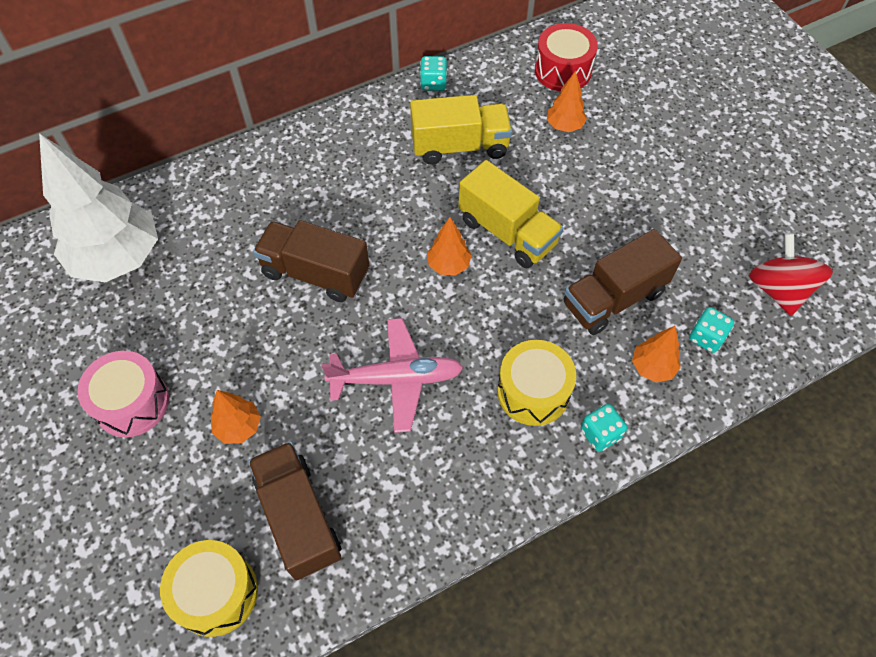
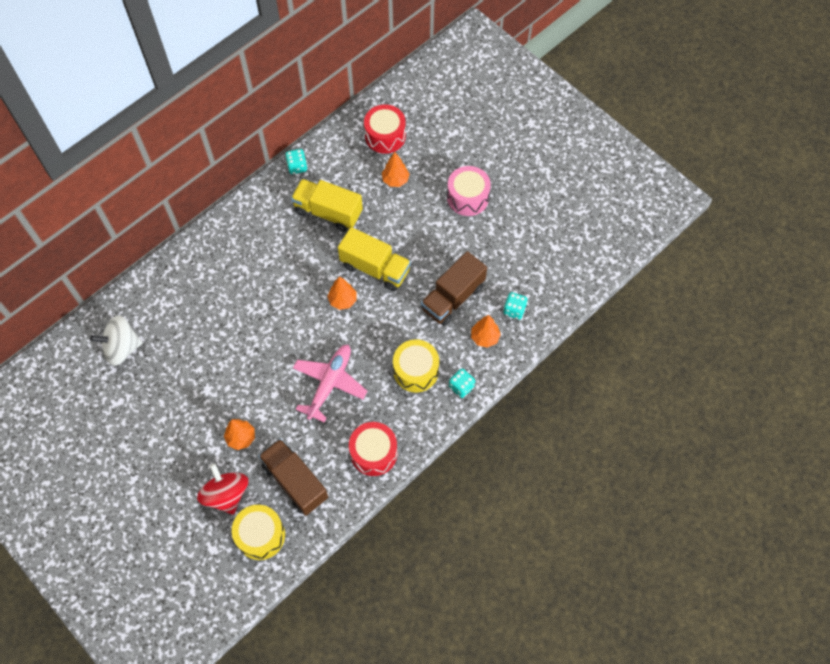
camera: 15 degrees left, 5 degrees up
white tree [39,133,158,283] -> white spinning top [90,315,143,366]
pink drum [77,351,169,437] -> pink drum moved to [447,166,491,216]
brown truck [253,220,369,302] -> none
pink plane [321,318,464,433] -> pink plane turned 45 degrees counterclockwise [293,345,368,422]
yellow truck [410,95,512,165] -> yellow truck turned 135 degrees counterclockwise [291,179,363,232]
red spinning top [749,233,833,316] -> red spinning top moved to [197,463,248,515]
none -> red drum [349,422,397,476]

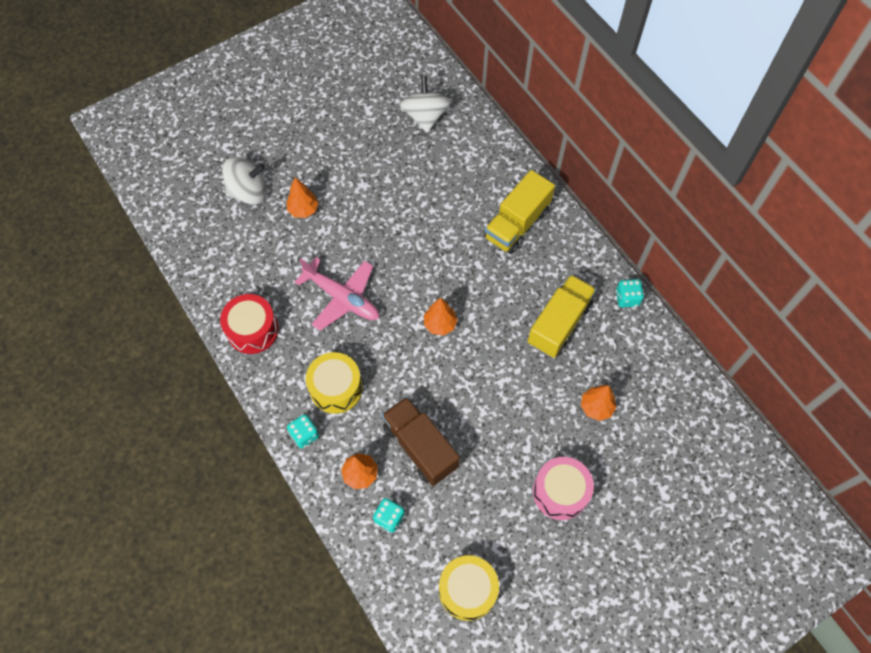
camera: 100 degrees right, 0 degrees up
red spinning top [197,463,248,515] -> white spinning top [222,157,267,205]
yellow drum [232,505,285,560] -> yellow drum moved to [439,555,499,621]
brown truck [258,438,328,516] -> none
yellow truck [338,227,411,291] -> yellow truck moved to [484,170,555,254]
red drum [364,105,406,154] -> none

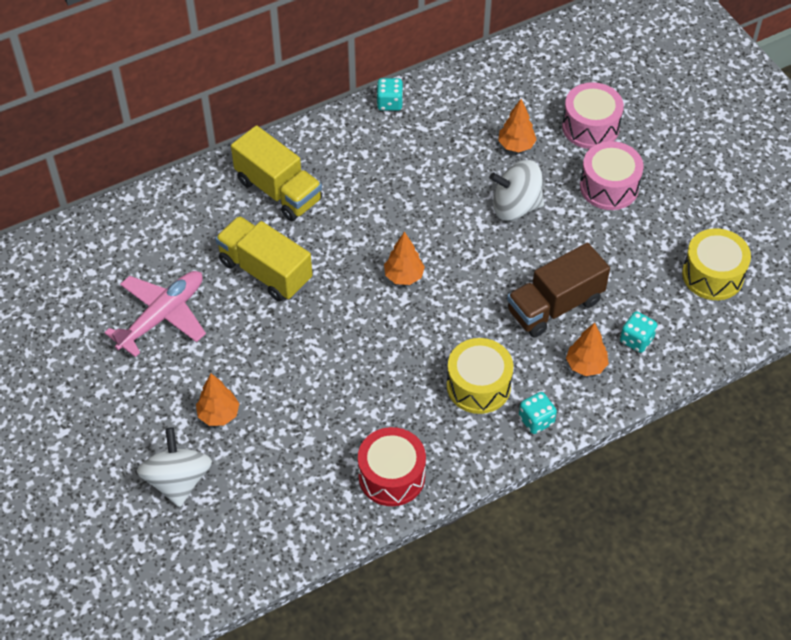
camera: 85 degrees left, 10 degrees down
pink plane [295,257,379,331] -> pink plane moved to [104,271,206,357]
white spinning top [400,76,451,133] -> white spinning top moved to [490,160,544,221]
yellow truck [528,275,596,358] -> yellow truck moved to [215,216,312,302]
none -> pink drum [562,82,624,149]

